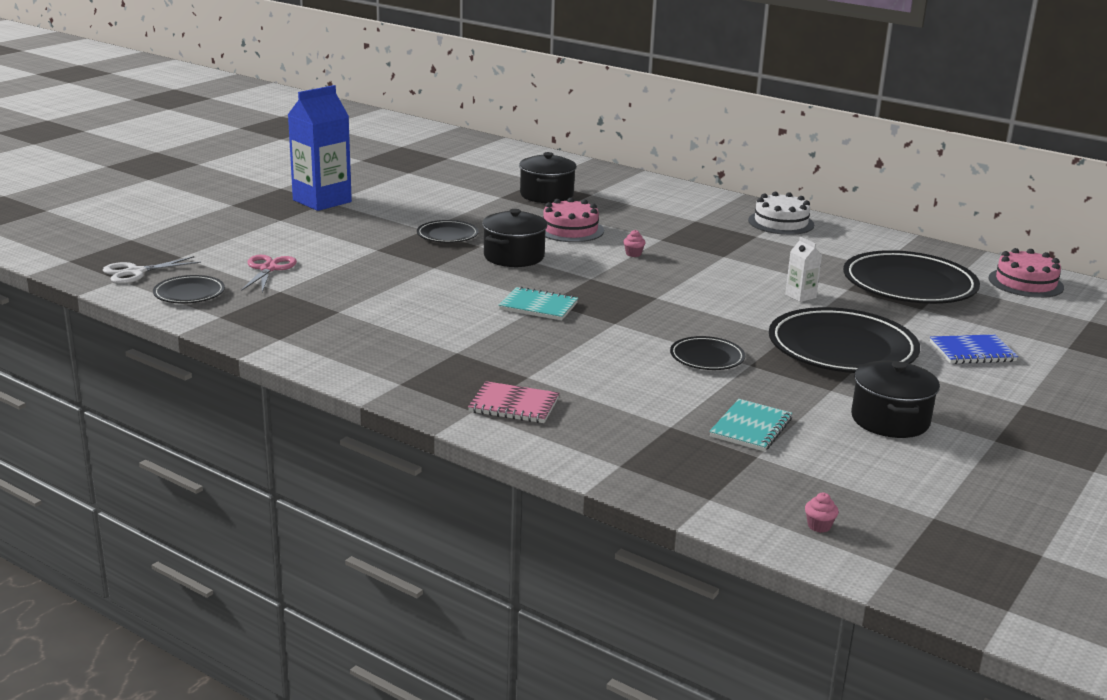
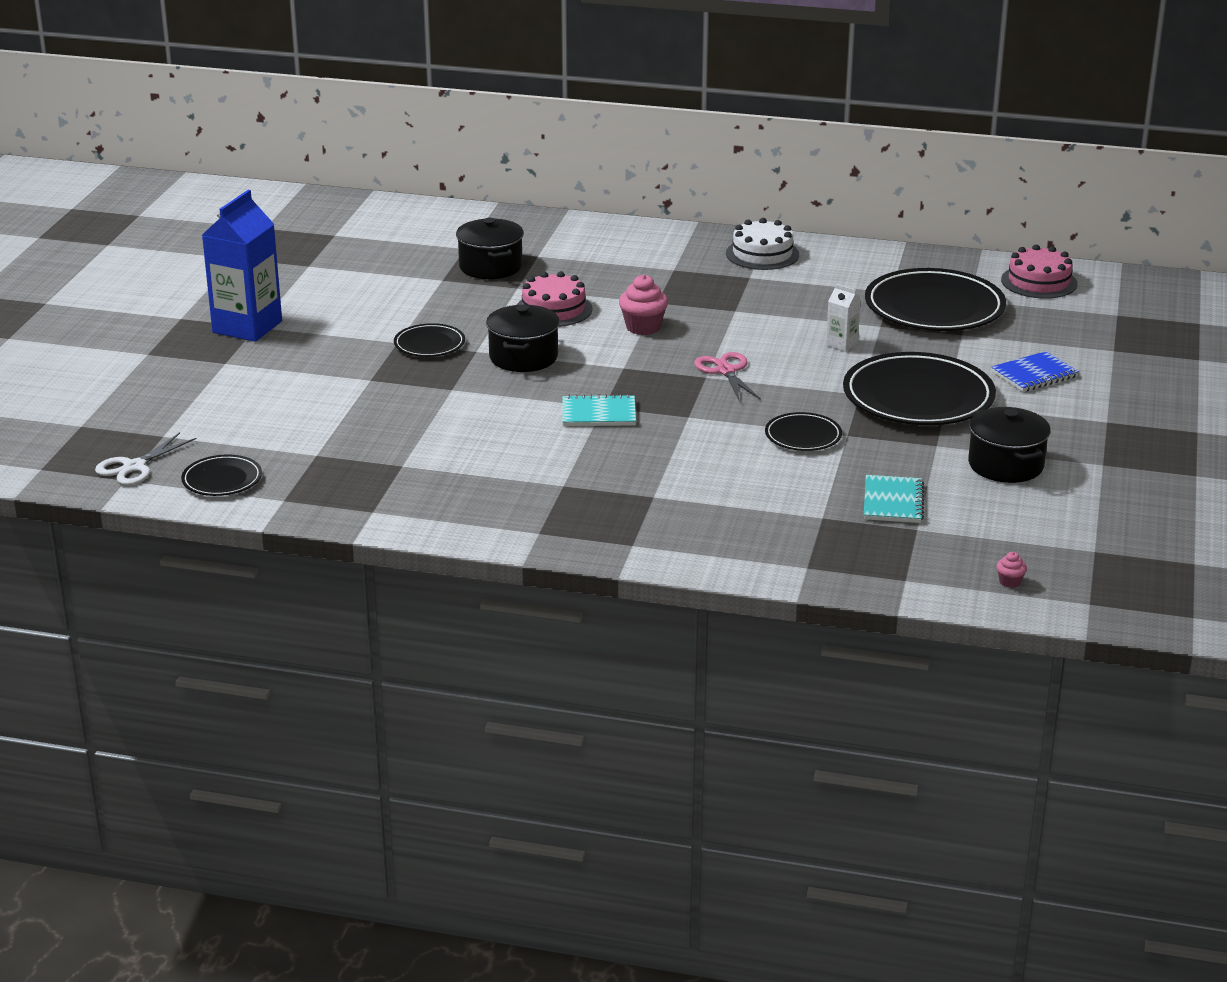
camera: 20 degrees left, 5 degrees up
pink scissors [241,255,297,292] -> pink scissors moved to [695,352,761,400]
pink notebook [468,381,559,423] -> none
pink cupcake [623,230,646,257] -> pink cupcake [619,274,668,335], size x1.99

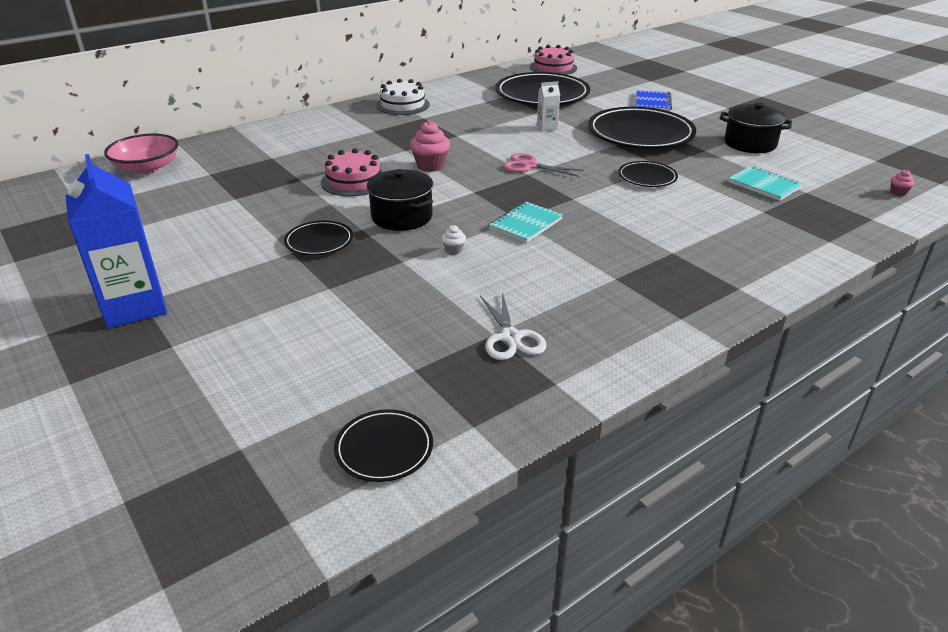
camera: 50 degrees left, 5 degrees up
white scissors [95,433,196,485] -> white scissors moved to [480,292,546,360]
black pot [456,218,524,279] -> none
none -> pink bowl [104,133,179,174]
none -> white cupcake [441,225,466,255]

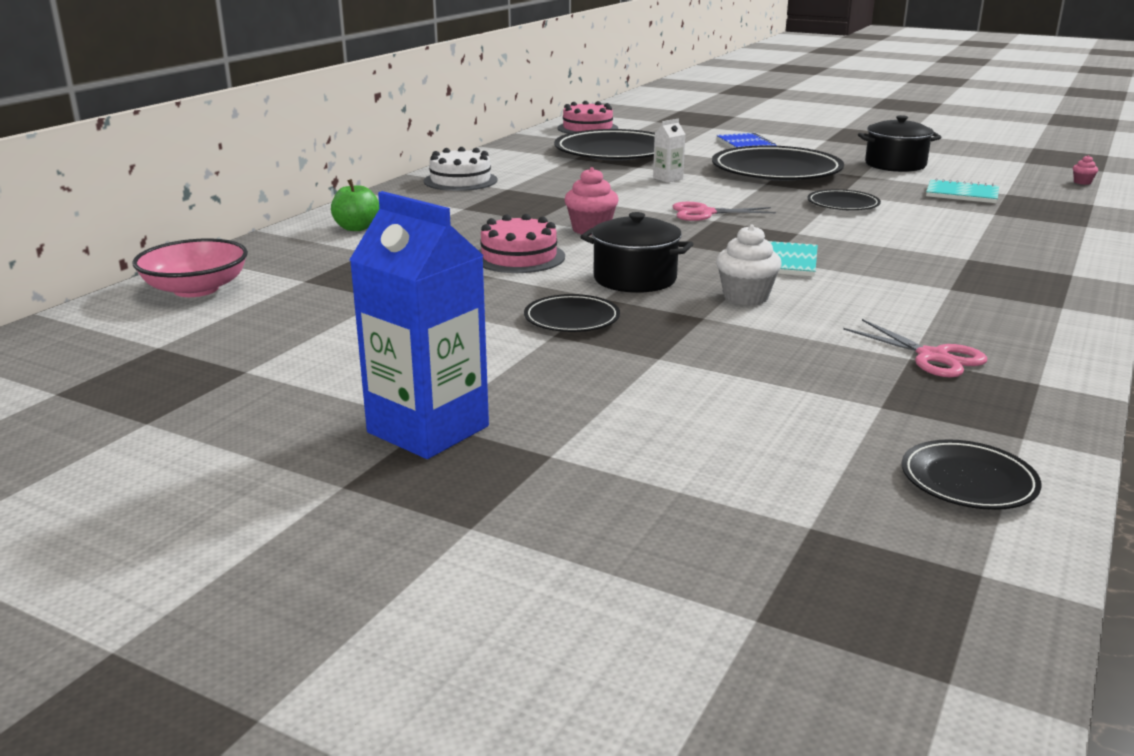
camera: 25 degrees left, 10 degrees down
white cupcake [441,225,466,255] -> white cupcake [716,224,782,306], size x1.99
white scissors [480,292,546,360] -> pink scissors [843,319,987,377]
none -> green apple [331,179,379,231]

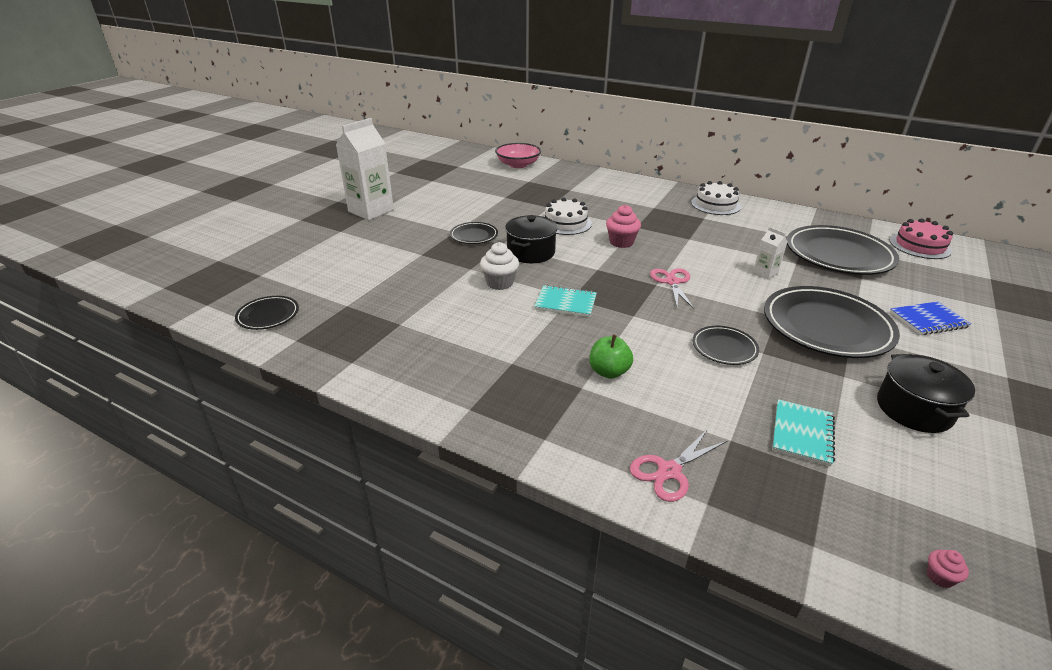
camera: 90 degrees right, 10 degrees up
green apple [331,179,379,231] -> green apple moved to [589,334,633,379]
blue carton [349,191,489,459] -> white carton [336,118,394,220]
pink cake [478,214,565,273] -> white cake [544,197,592,235]
pink scissors [843,319,987,377] -> pink scissors moved to [630,429,727,502]

